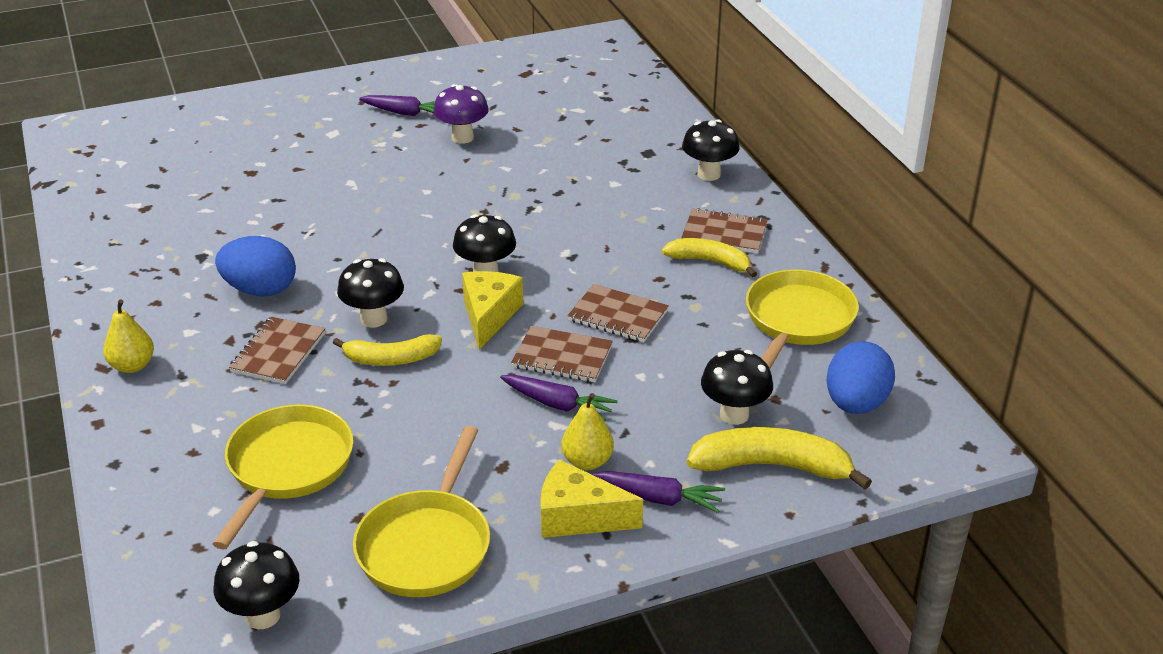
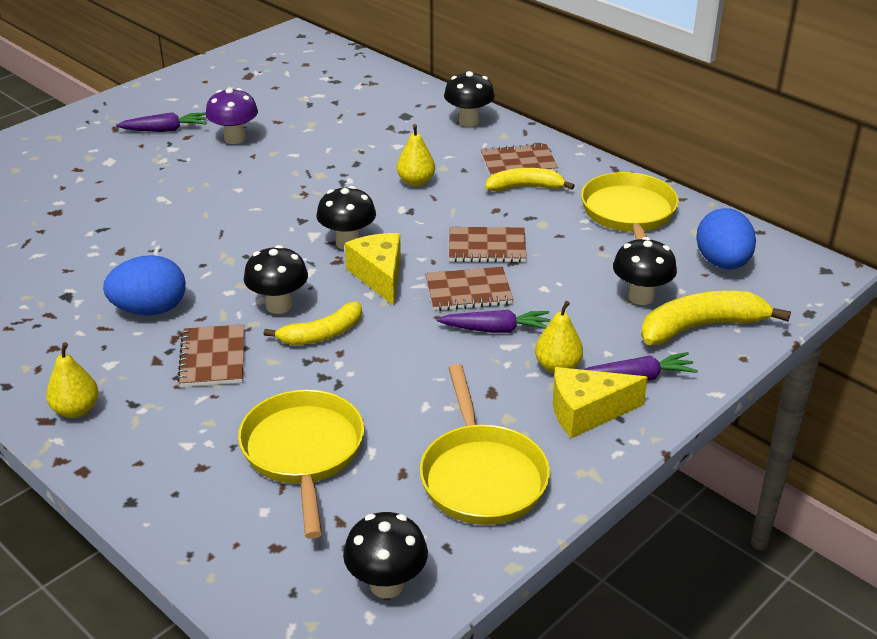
camera: 25 degrees left, 0 degrees up
none -> yellow pear [397,124,435,186]

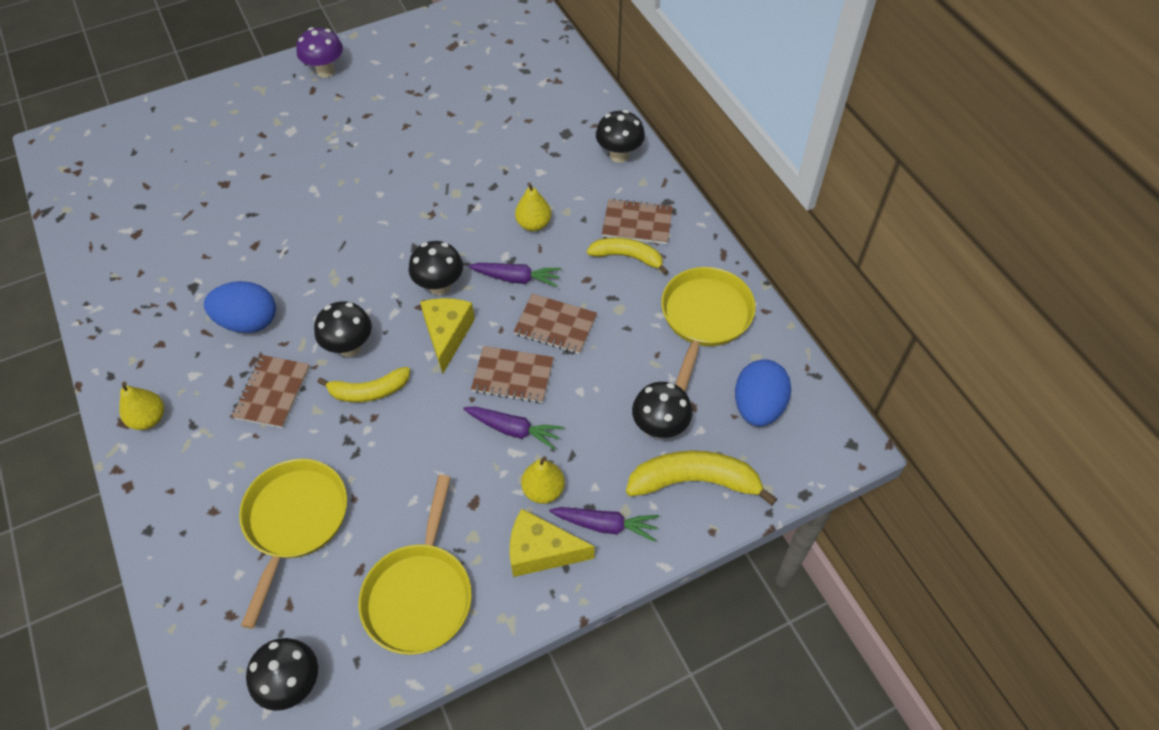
camera: 20 degrees right, 20 degrees up
purple carrot [116,112,207,132] -> purple carrot moved to [468,263,561,287]
purple mushroom [206,88,258,144] -> purple mushroom moved to [296,27,343,78]

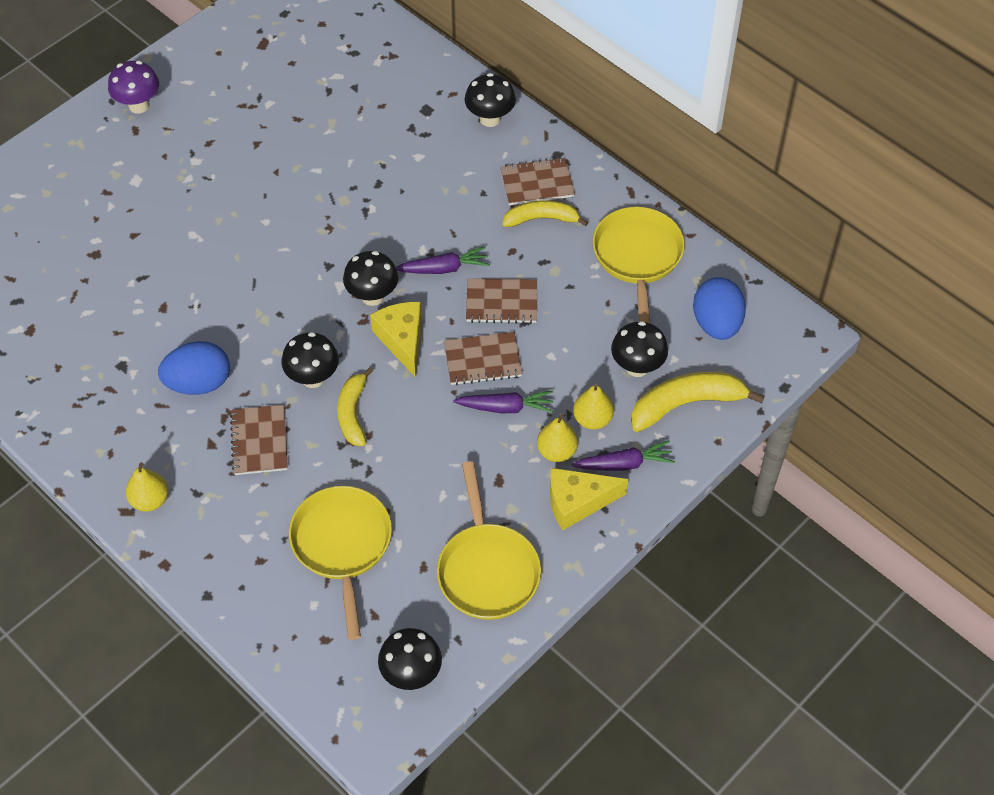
camera: 20 degrees left, 0 degrees up
yellow banana [318,367,410,402] -> yellow banana turned 120 degrees clockwise [337,367,373,446]
yellow pear [515,182,551,231] -> yellow pear moved to [573,383,614,429]

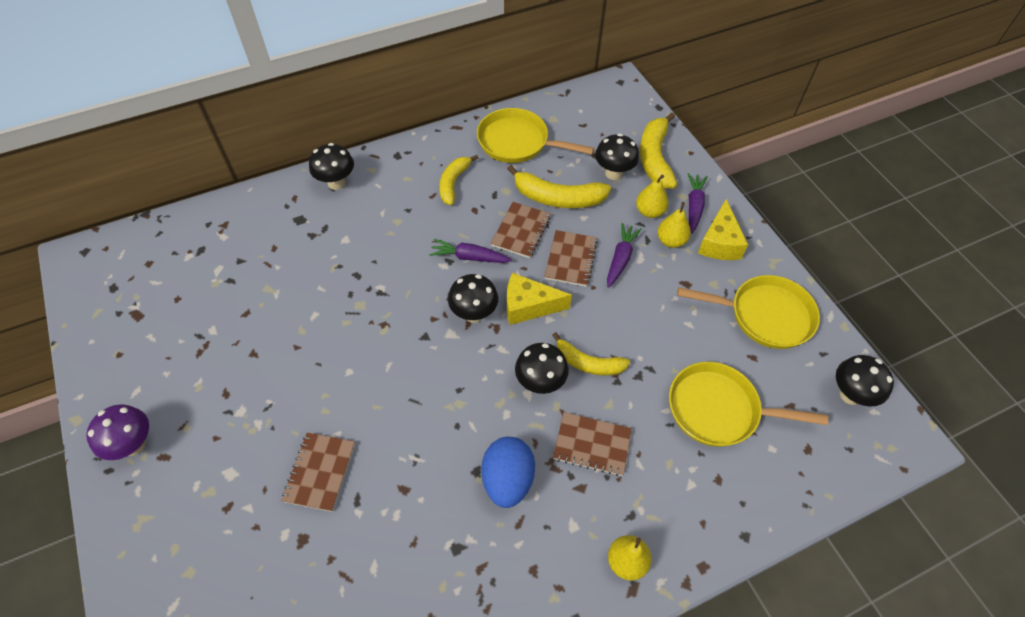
camera: 70 degrees left, 0 degrees up
purple carrot [396,246,490,274] -> purple carrot turned 90 degrees counterclockwise [429,239,512,263]
brown notebook [500,157,575,206] -> brown notebook moved to [281,433,355,512]
blue egg [693,277,746,340] -> none
none -> yellow banana [507,165,611,208]

